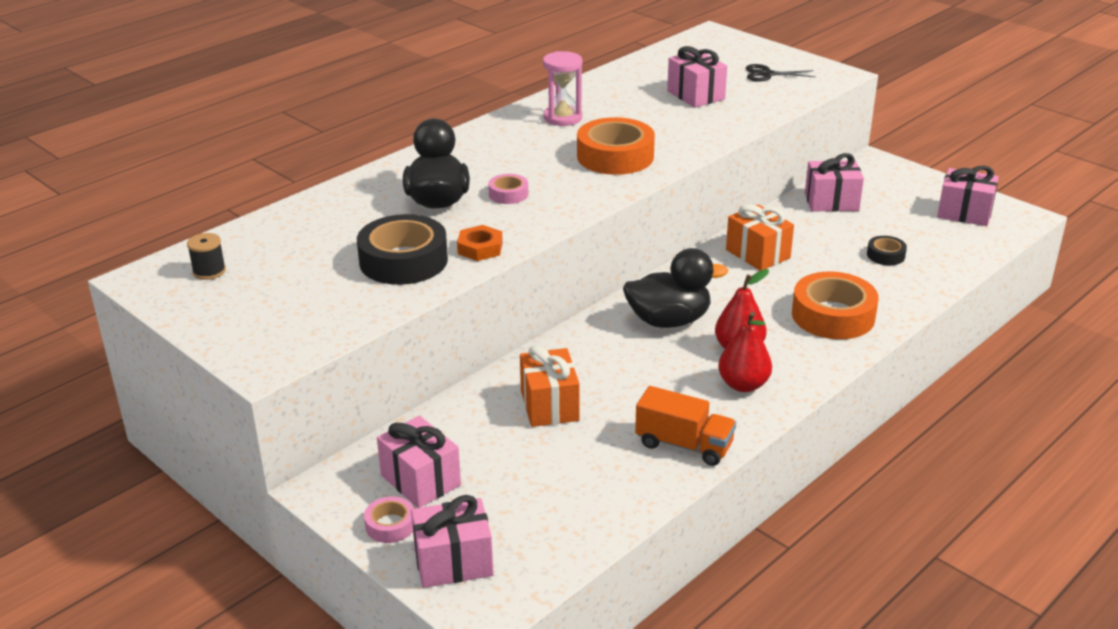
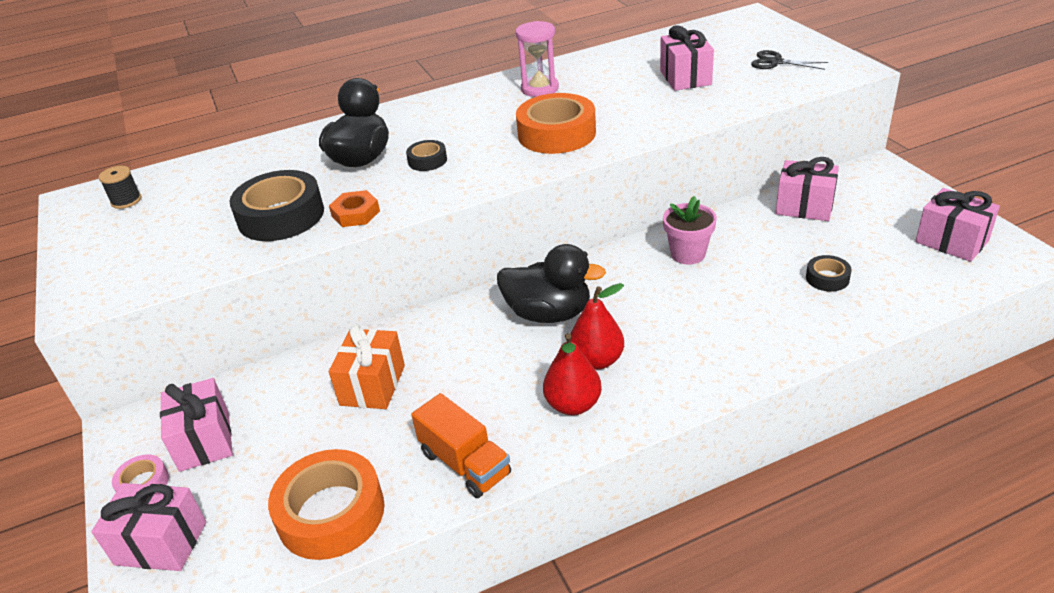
camera: 25 degrees right, 5 degrees up
pink tape [488,174,528,204] -> black tape [406,140,447,171]
orange gift [726,204,794,271] -> pink flower pot [663,196,717,265]
orange tape [792,272,879,339] -> orange tape moved to [268,449,385,560]

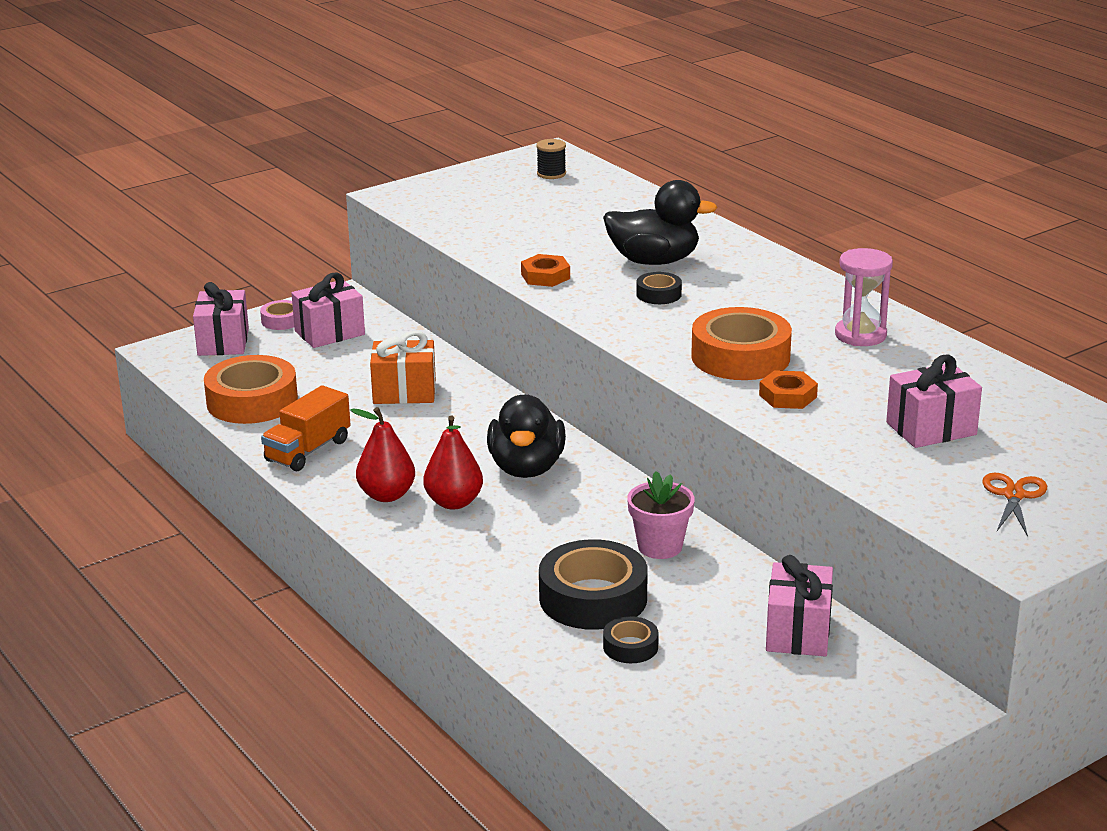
camera: 75 degrees right, 10 degrees down
black tape [230,170,324,241] -> black tape moved to [539,539,648,630]
black scissors [751,50,828,70] -> orange scissors [982,473,1047,537]
pink gift [915,188,1000,262] -> none
none -> orange nut [759,370,818,409]

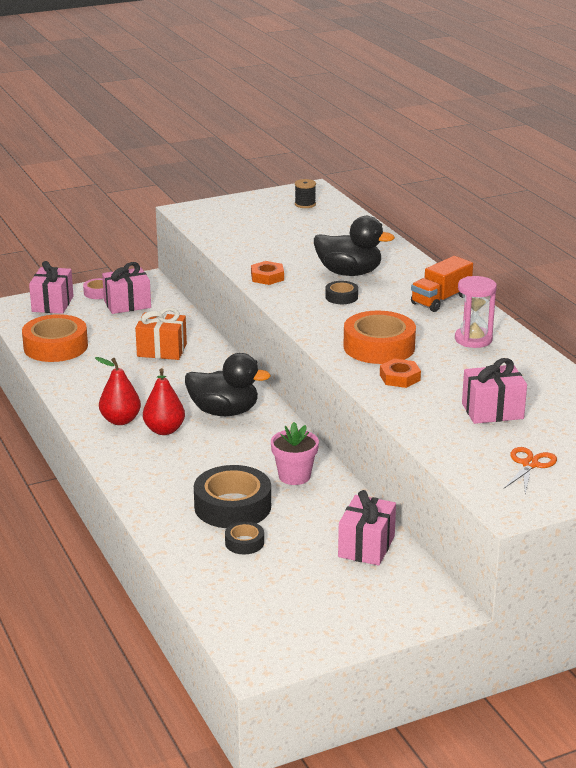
camera: 10 degrees right, 0 degrees up
orange truck [261,385,351,471] -> orange truck moved to [411,256,473,312]
black duck [487,395,566,478] -> black duck turned 90 degrees counterclockwise [185,353,271,416]

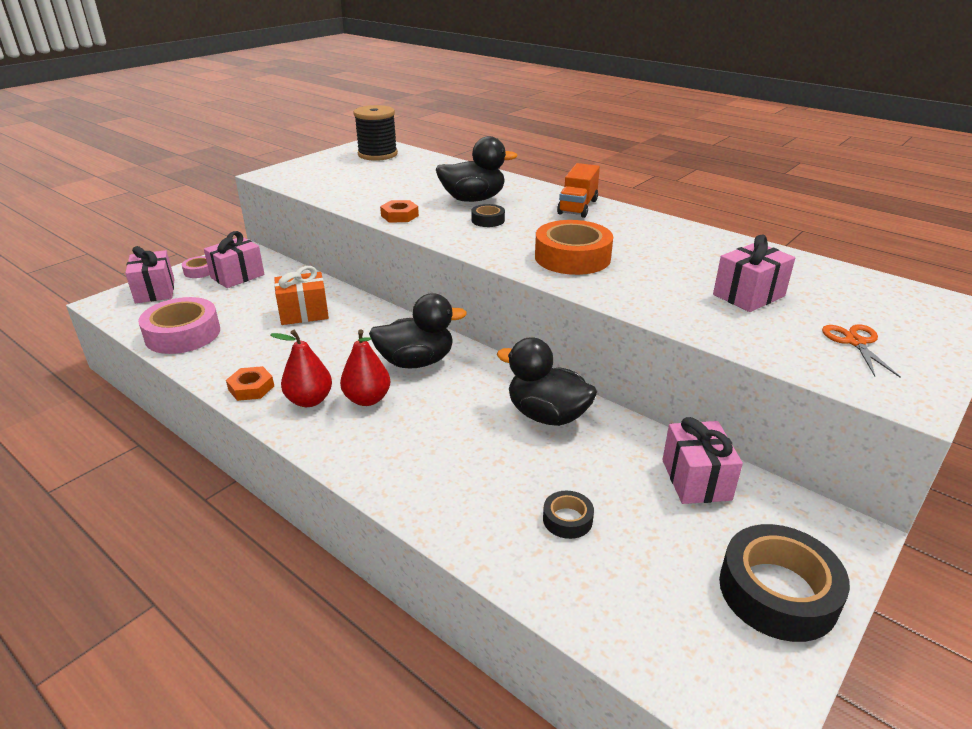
camera: 25 degrees left, 5 degrees up
orange tape [22,314,88,362] -> pink tape [138,297,220,354]
black tape [194,465,271,528] -> black tape moved to [719,524,850,642]
pink flower pot [271,422,319,485] -> black duck [497,337,597,426]
black spool [295,179,316,208] -> black spool [353,105,398,161], size x1.99
orange nut [380,358,421,388] -> orange nut moved to [226,366,274,401]
pink hourglass [455,276,497,348] -> none

